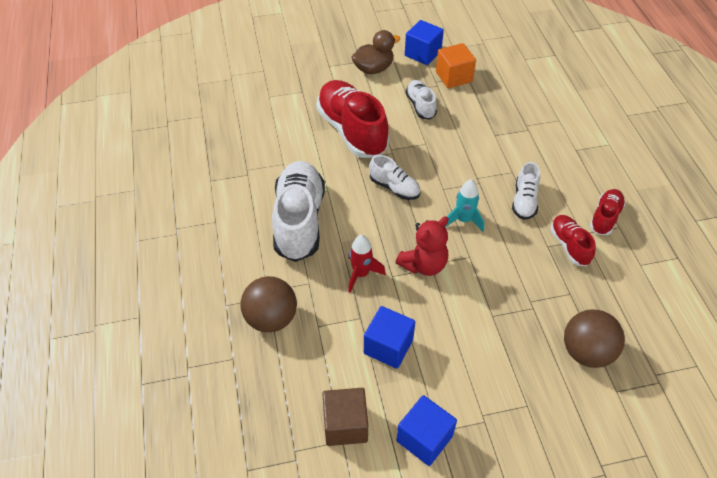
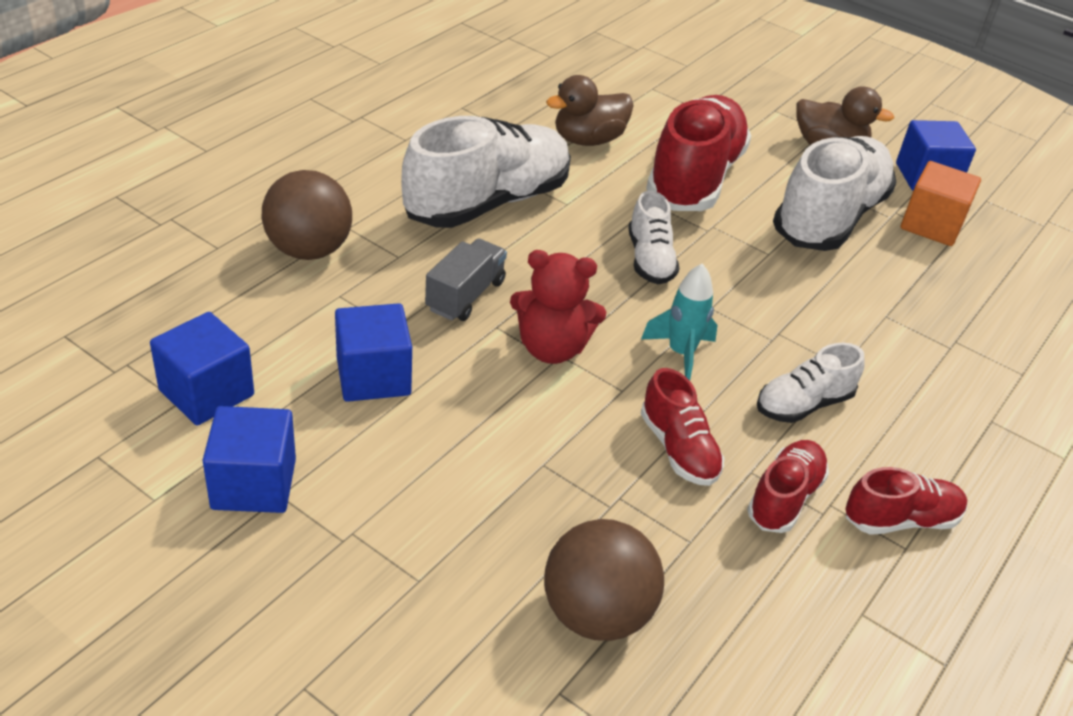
camera: 45 degrees right, 10 degrees down
brown cube [322,388,368,446] -> blue cube [150,312,254,425]
red rocket [348,235,386,292] -> grey truck [425,239,507,321]
white shoe [406,80,437,119] -> white shoe [773,136,897,251], size x1.96
none -> brown duck [546,75,634,146]
none -> red shoe [641,368,725,486]

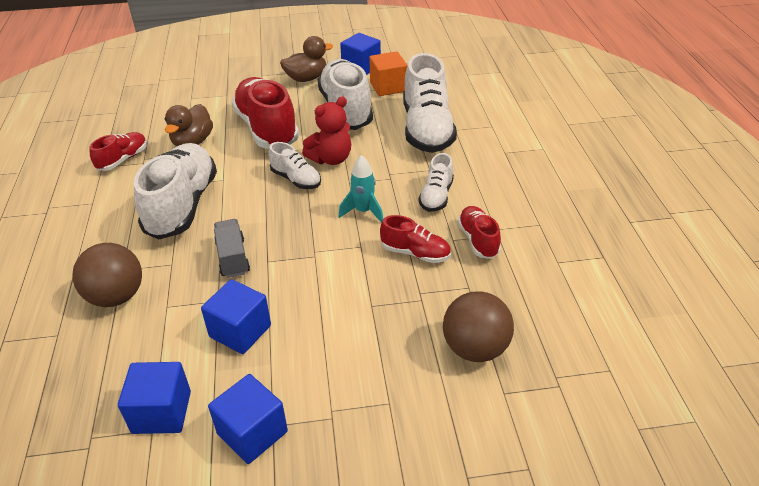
camera: 40 degrees left, 0 degrees up
red teddy bear [510,250,606,364] -> red teddy bear moved to [302,97,351,165]
red shoe [845,467,967,535] -> red shoe moved to [90,132,147,171]
none -> white shoe [403,53,457,153]

